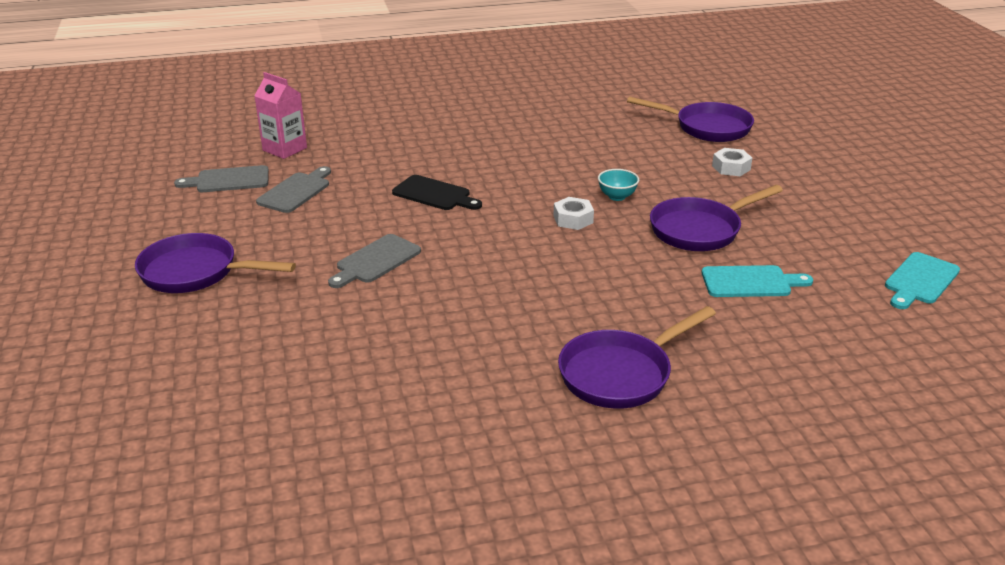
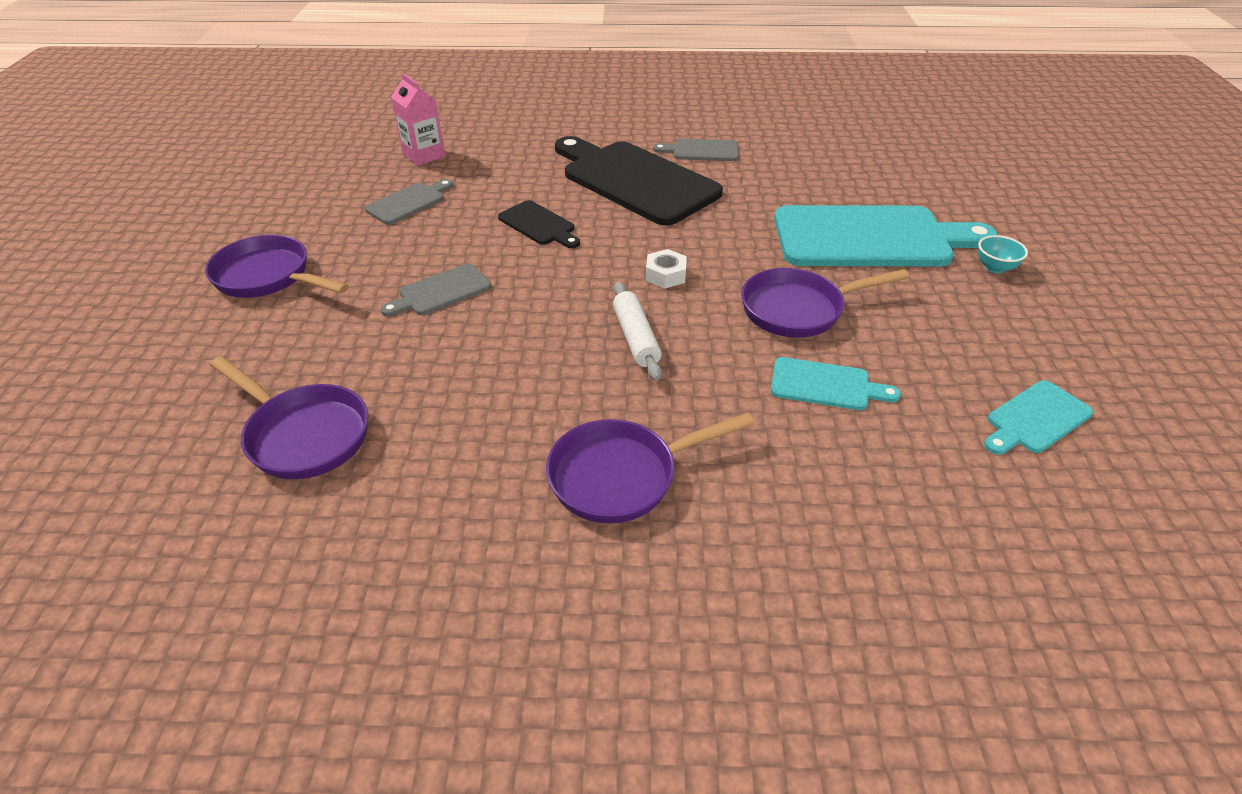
camera: 15 degrees right, 10 degrees up
grey cutting board [174,165,269,192] -> grey cutting board moved to [653,138,739,161]
turquoise bowl [598,169,639,201] -> turquoise bowl moved to [978,235,1028,273]
purple pan [627,97,754,142] -> purple pan moved to [210,356,368,479]
white nut [712,148,752,176] -> turquoise cutting board [774,205,998,266]
none -> black cutting board [555,136,723,226]
none -> white rolling pin [613,282,662,381]

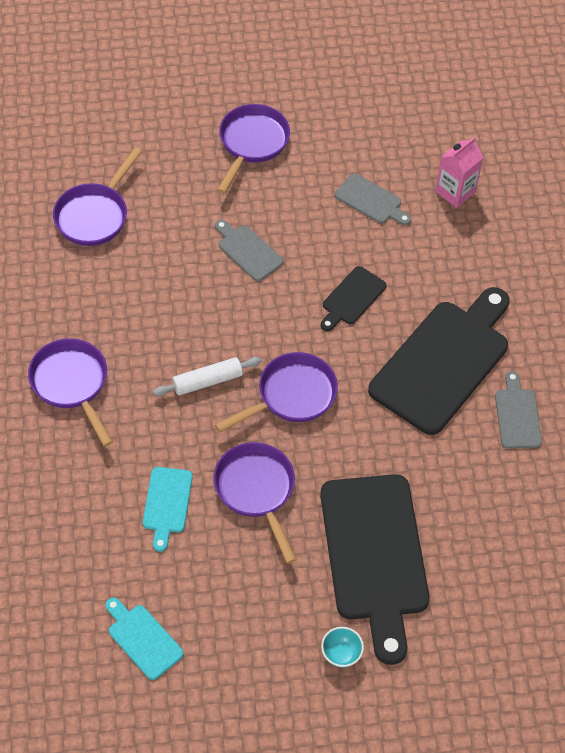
camera: 80 degrees right, 15 degrees up
white nut [646,249,687,288] -> purple pan [215,352,338,432]
turquoise cutting board [774,205,998,266] -> black cutting board [320,474,430,665]

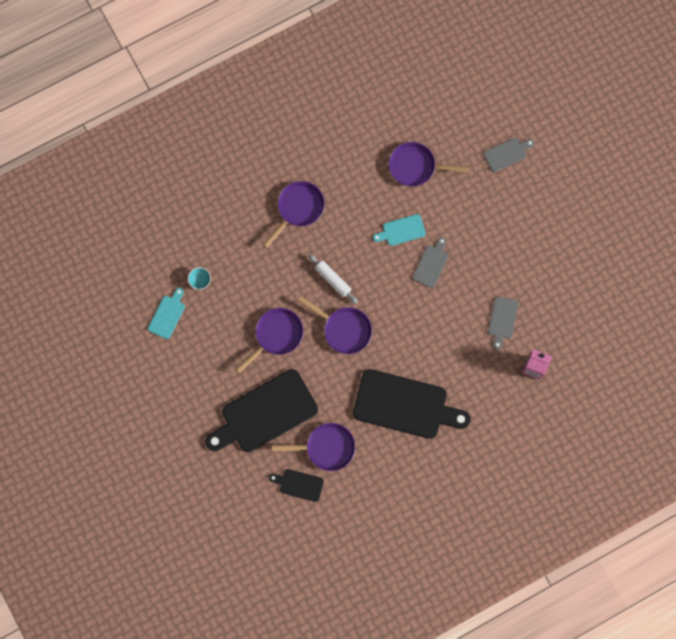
camera: 70 degrees right, 20 degrees up
turquoise cutting board [143,467,193,552] -> turquoise cutting board moved to [373,214,426,246]
purple pan [217,104,290,194] -> purple pan moved to [272,423,355,471]
black cutting board [321,266,387,331] -> black cutting board moved to [269,469,324,502]
turquoise bowl [321,627,364,668] -> turquoise bowl moved to [188,267,211,290]
grey cutting board [495,371,542,449] -> grey cutting board moved to [484,137,534,172]

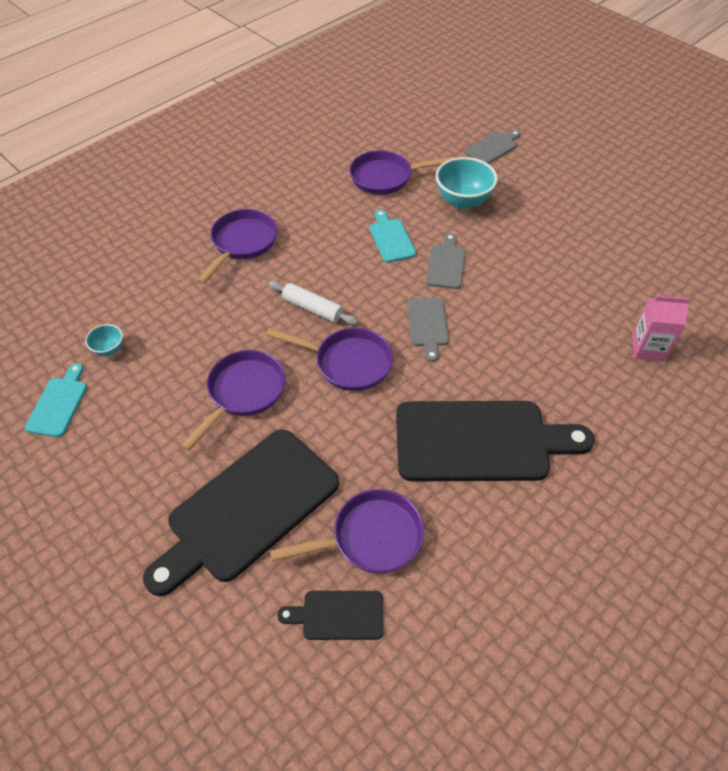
camera: 15 degrees left, 25 degrees down
turquoise cutting board [373,214,426,246] -> turquoise cutting board turned 105 degrees clockwise [370,210,416,263]
grey cutting board [488,297,519,349] -> grey cutting board moved to [407,298,449,362]
none -> turquoise bowl [436,157,498,209]

